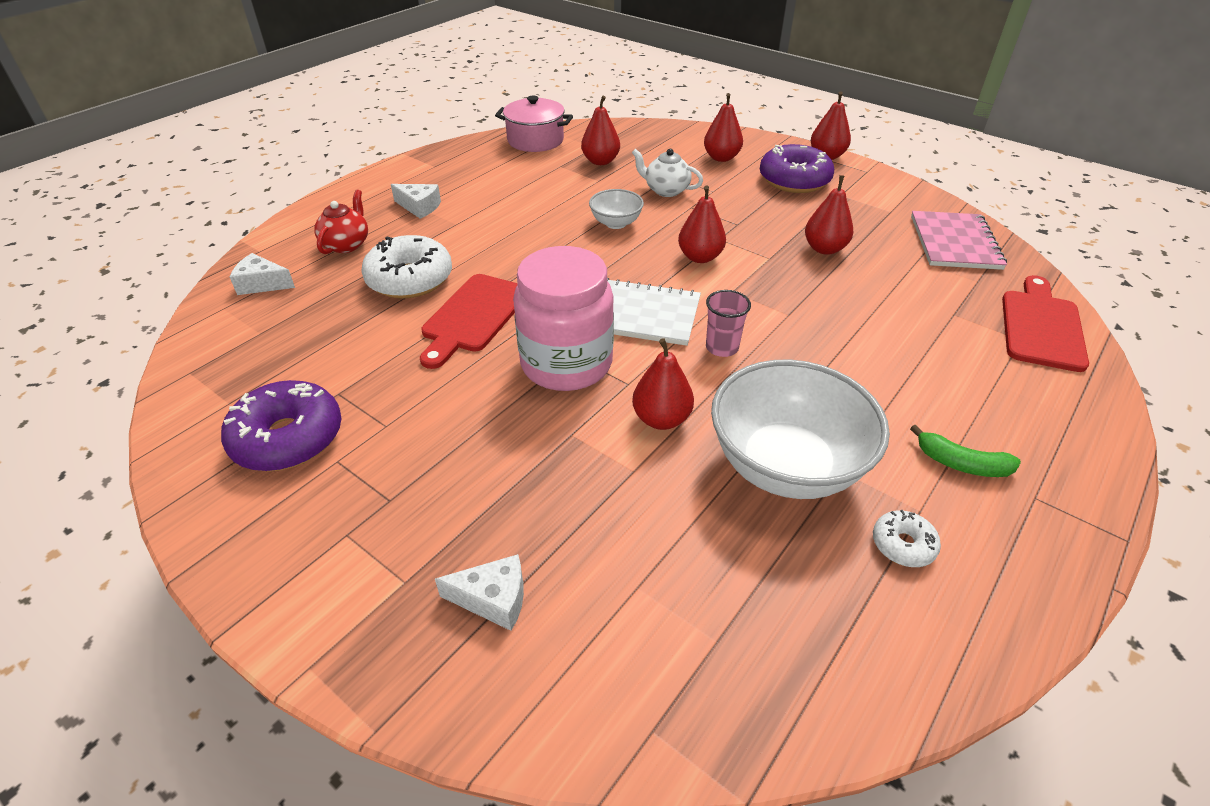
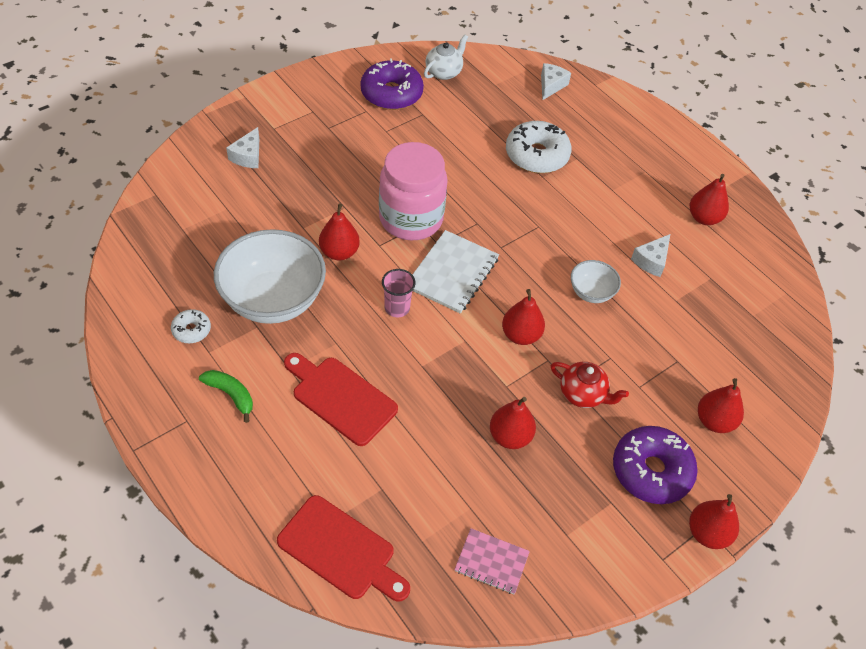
camera: 100 degrees right, 10 degrees up
red teapot [314,190,368,254] -> red teapot moved to [551,362,629,408]
white cheese [391,184,441,219] -> white cheese moved to [631,234,670,277]
red cutting board [420,274,518,369] -> red cutting board moved to [284,353,398,446]
pink pot [495,96,573,152] -> none
red pear [581,96,620,165] -> red pear moved to [690,174,729,225]
white teapot [632,149,703,197] -> white teapot moved to [424,35,468,80]
green banana [910,425,1021,477] -> green banana turned 90 degrees clockwise [199,370,253,423]
pink notebook [911,211,1007,270] -> pink notebook [454,528,530,594], size x0.62

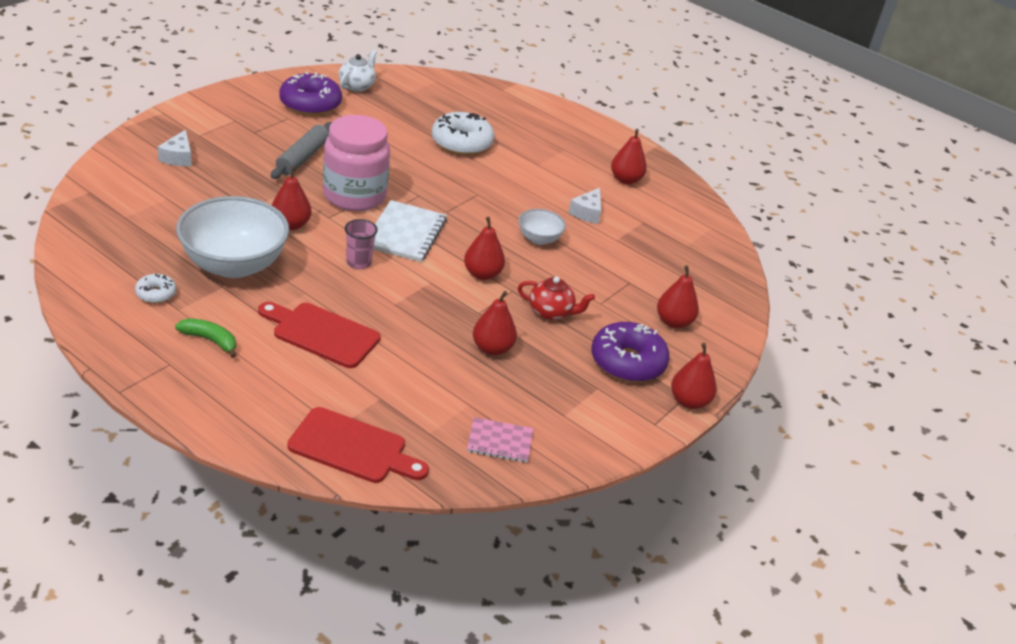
camera: 15 degrees left, 15 degrees down
white cheese [541,63,571,100] -> none
none -> grey rolling pin [271,122,332,179]

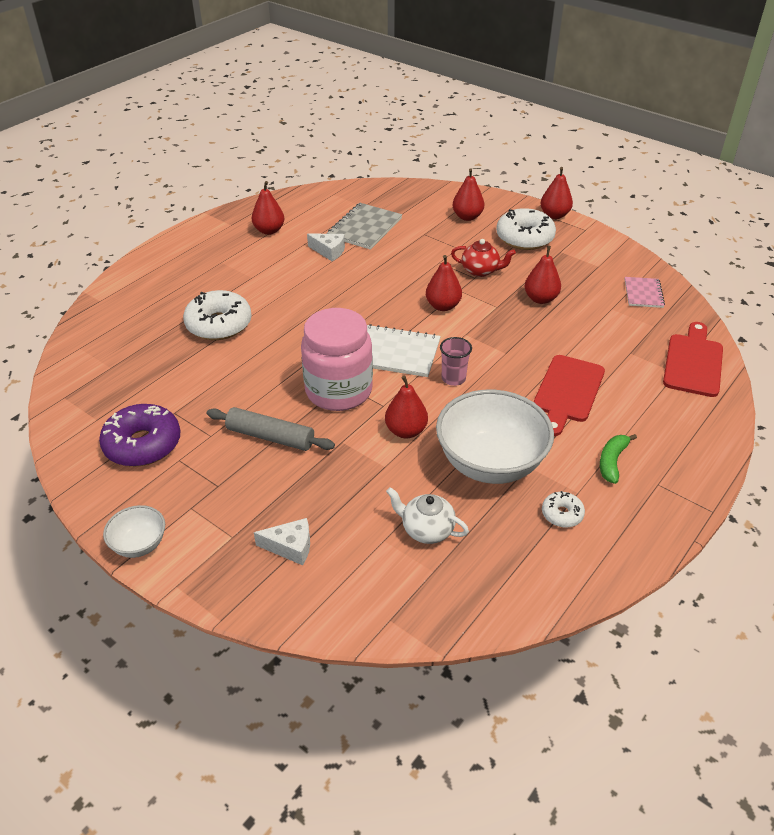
camera: 85 degrees left, 5 degrees up
white teapot [339,50,377,92] -> white teapot moved to [386,487,469,544]
white bowl [518,209,566,245] -> white bowl moved to [103,505,165,558]
red teapot [518,277,595,321] -> red teapot turned 90 degrees clockwise [451,239,516,277]
purple donut [592,322,670,382] -> white donut [496,208,556,250]
none -> grey notebook [327,203,402,250]

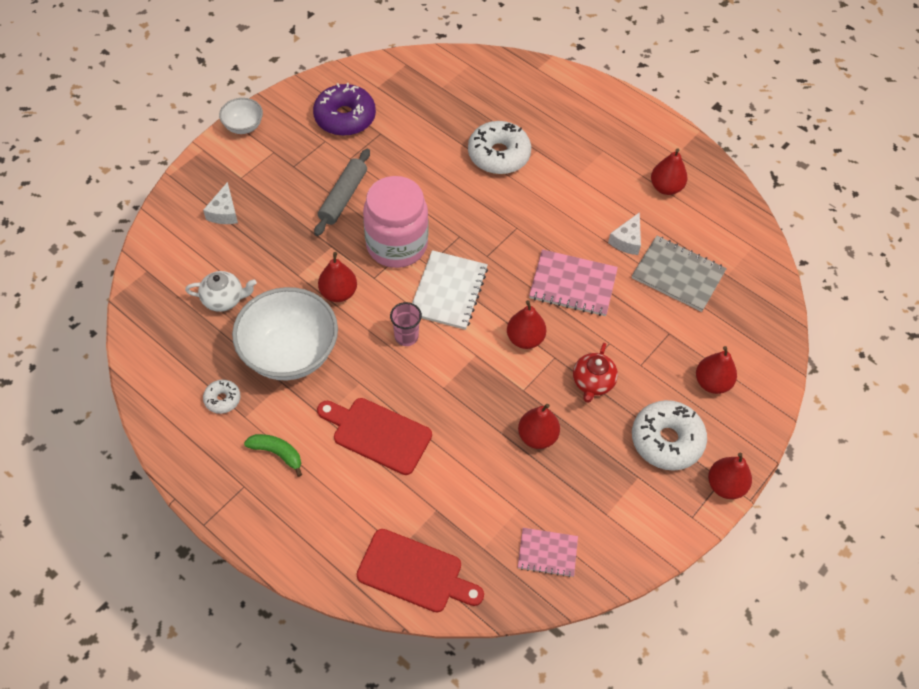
camera: 90 degrees right, 15 degrees up
white teapot [386,487,469,544] -> white teapot turned 60 degrees clockwise [185,271,257,312]
none -> pink notebook [529,249,618,316]

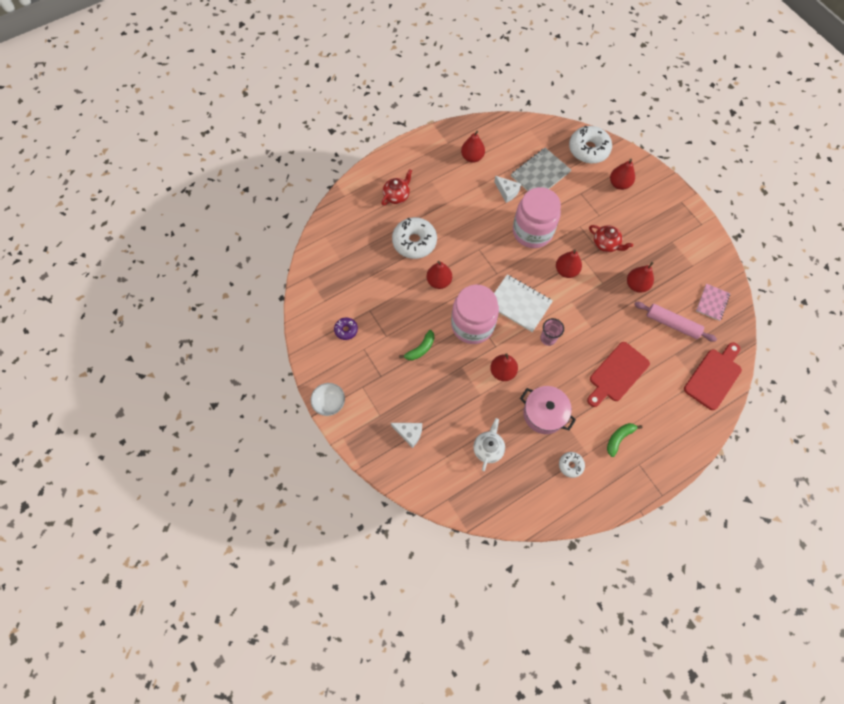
camera: 70 degrees left, 10 degrees up
white bowl [232,287,338,380] -> pink pot [520,386,576,434]
purple donut [313,83,376,136] -> purple donut [334,318,358,340], size x0.50
grey rolling pin [314,149,370,236] -> green banana [399,330,434,361]
pink notebook [529,249,618,316] -> pink jar [513,187,561,248]
white donut [632,400,707,471] -> white donut moved to [569,126,612,164]
red pear [708,453,752,499] -> red pear moved to [427,261,452,289]
none -> red teapot [381,169,412,205]
none -> pink rolling pin [634,302,717,342]

